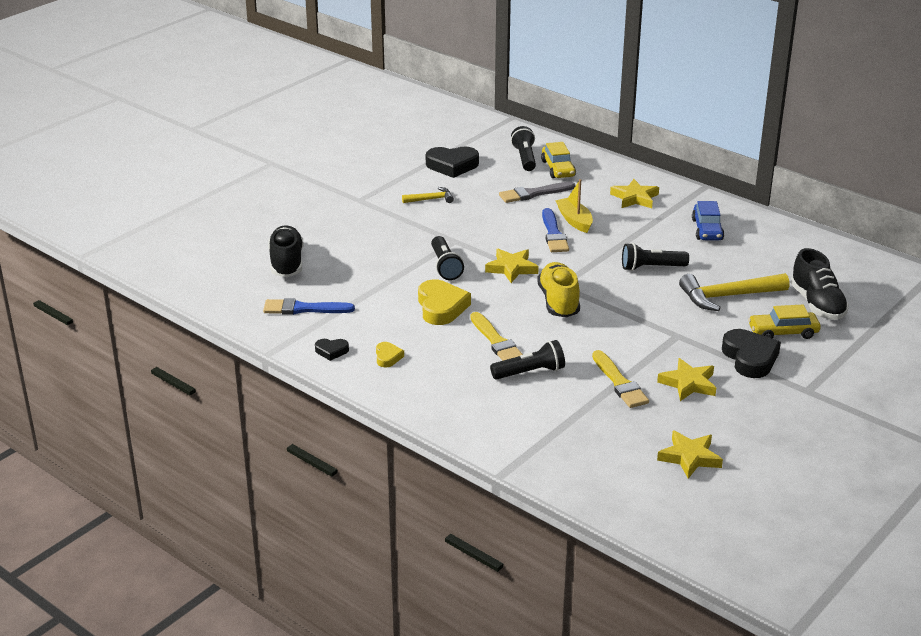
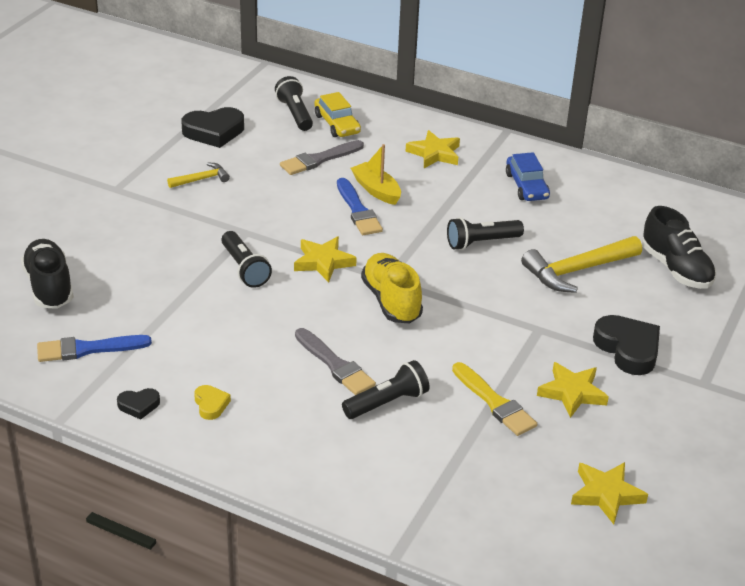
camera: 15 degrees left, 5 degrees up
yellow heart [418,279,471,325] -> none
yellow brush [471,312,523,361] -> grey brush [295,328,376,395]
yellow car [748,305,821,339] -> none

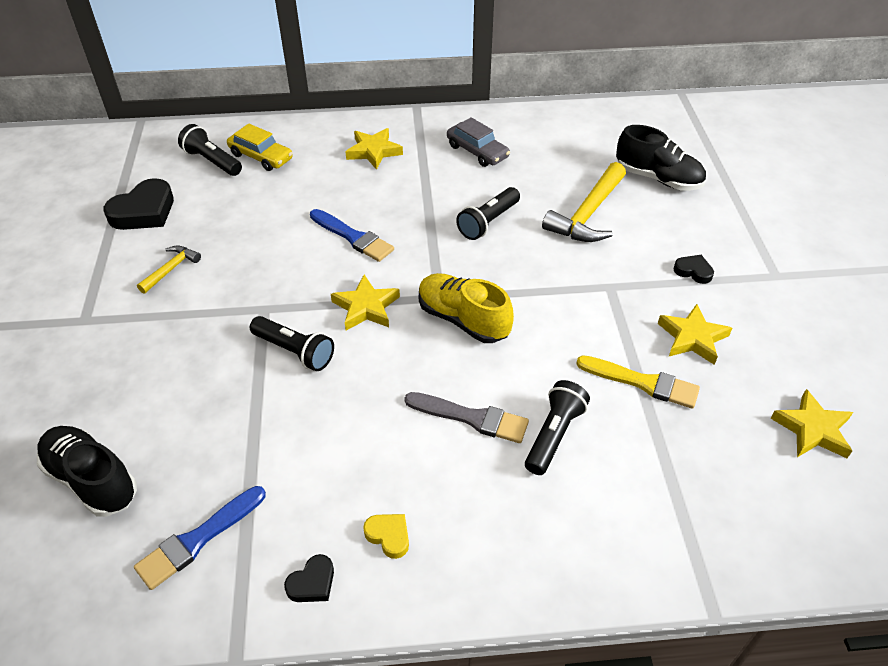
camera: 30 degrees left, 10 degrees up
grey brush [280,140,364,175] -> none
yellow boat [351,144,401,205] -> none
blue car [506,152,550,201] -> grey car [447,117,510,167]
black heart [593,315,660,375] -> black heart [674,255,714,284], size x0.52

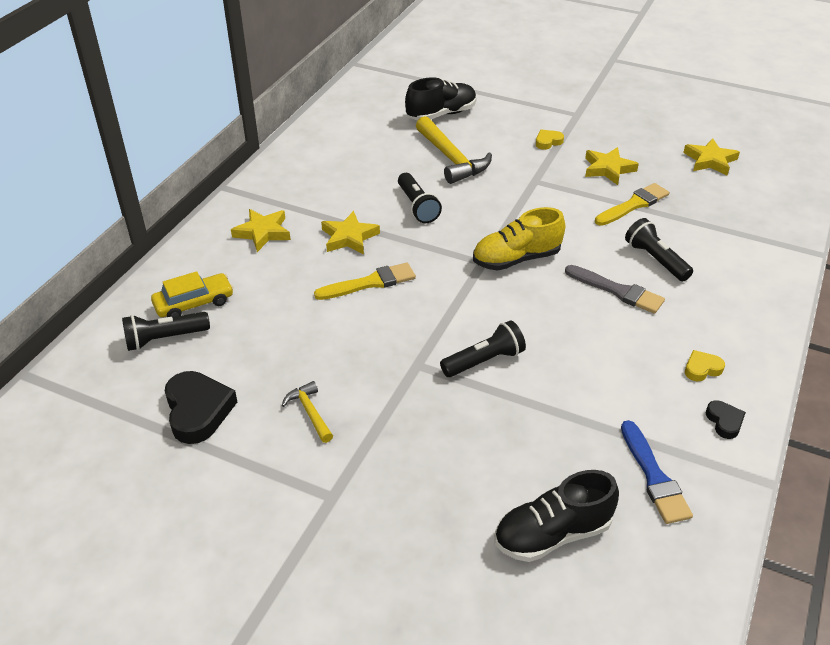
camera: 60 degrees left, 5 degrees down
blue brush [310,209,394,262] -> yellow brush [314,262,416,300]
yellow star [331,275,400,330] -> yellow star moved to [321,211,380,255]
grey brush [404,392,529,443] -> grey brush turned 75 degrees clockwise [565,265,665,314]
grey car [447,117,510,167] -> none
black heart [674,255,714,284] -> yellow heart [536,130,564,150]

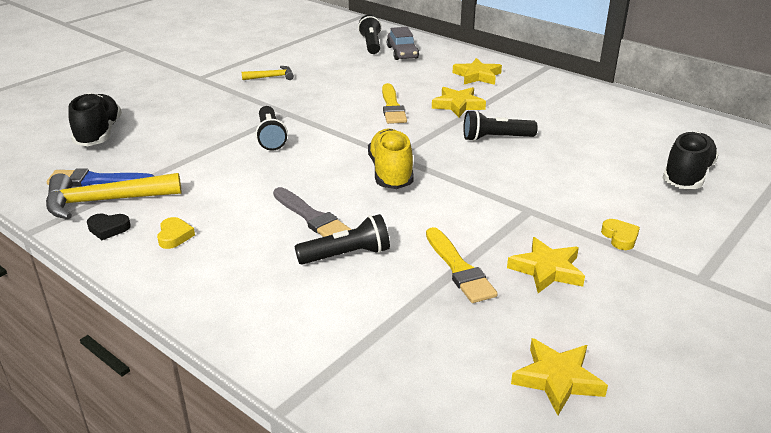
camera: 105 degrees right, 10 degrees down
yellow car [151,271,234,317] -> grey car [387,27,419,60]
black heart [165,371,237,444] -> none
black shoe [405,77,477,121] -> black shoe turned 135 degrees counterclockwise [663,132,719,189]
yellow hammer [416,116,492,184] -> yellow hammer moved to [46,173,181,219]
grey brush [565,265,665,314] -> grey brush turned 90 degrees counterclockwise [273,187,351,237]

